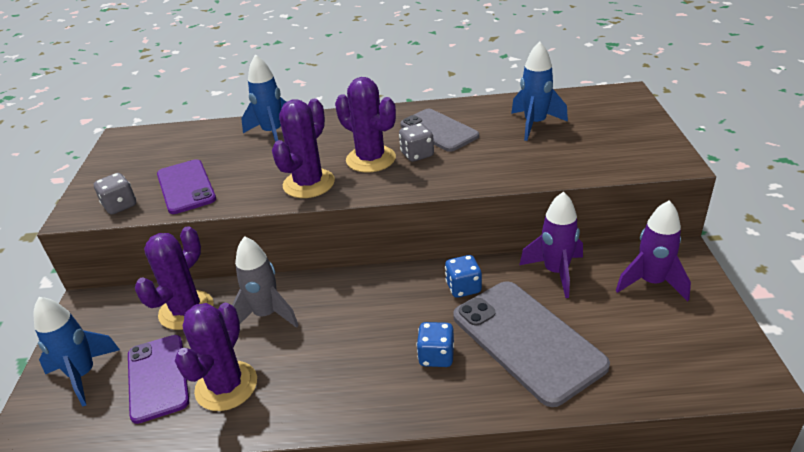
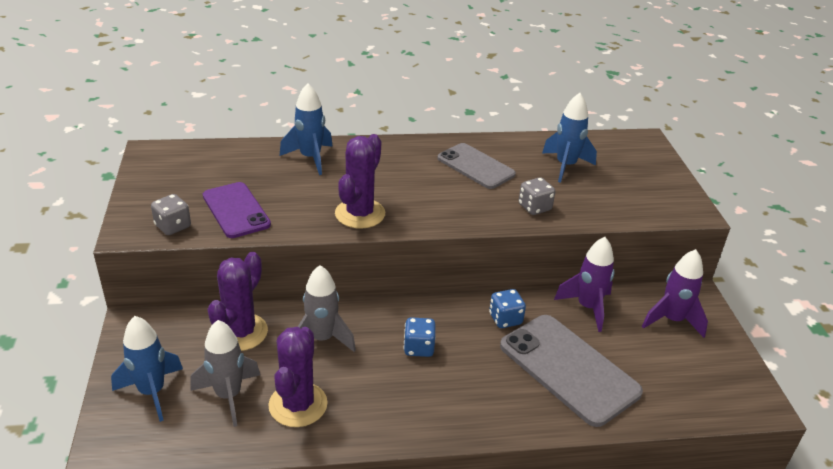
camera: 10 degrees left, 0 degrees up
purple phone [128,335,189,424] -> grey rocket [190,320,260,427]
purple cactus [335,77,396,173] -> none
grey dice [399,123,434,162] -> grey dice moved to [518,177,555,215]
blue dice [417,322,454,367] -> blue dice moved to [403,317,436,357]

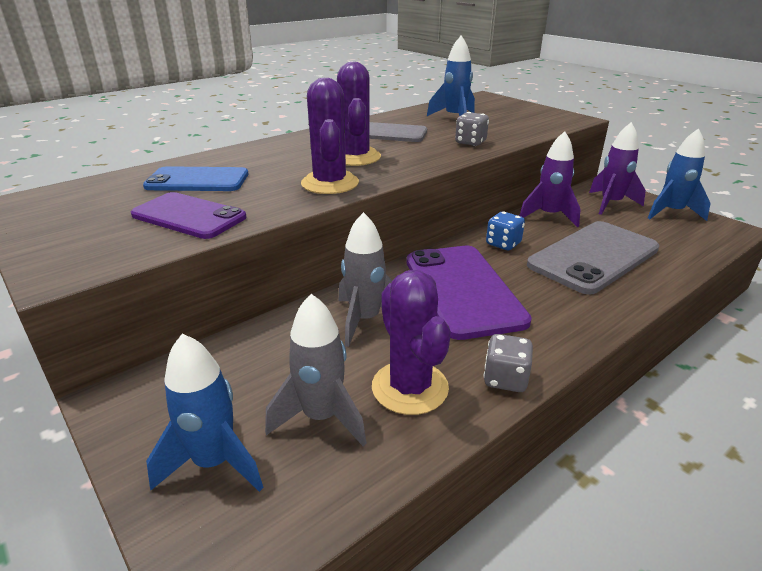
camera: 30 degrees left, 5 degrees down
grey dice [151,194,191,235] -> grey dice moved to [483,334,533,392]
purple cactus [208,252,268,351] -> purple cactus moved to [337,62,381,166]
blue rocket [279,83,333,175] -> blue rocket moved to [648,128,711,221]
blue dice [403,317,436,357] -> purple phone [407,246,532,340]
grey phone [500,315,643,427] -> grey phone turned 60 degrees counterclockwise [527,221,659,295]
none -> blue phone [143,166,248,191]

